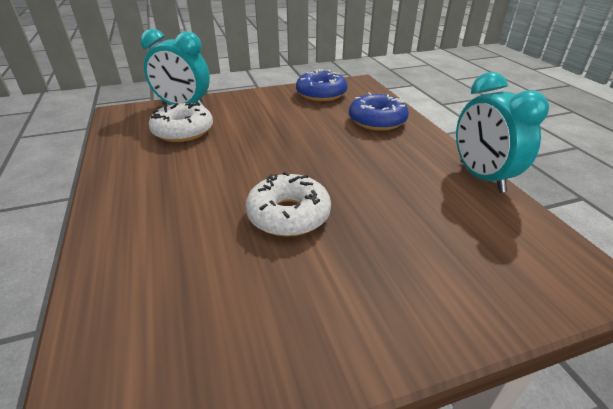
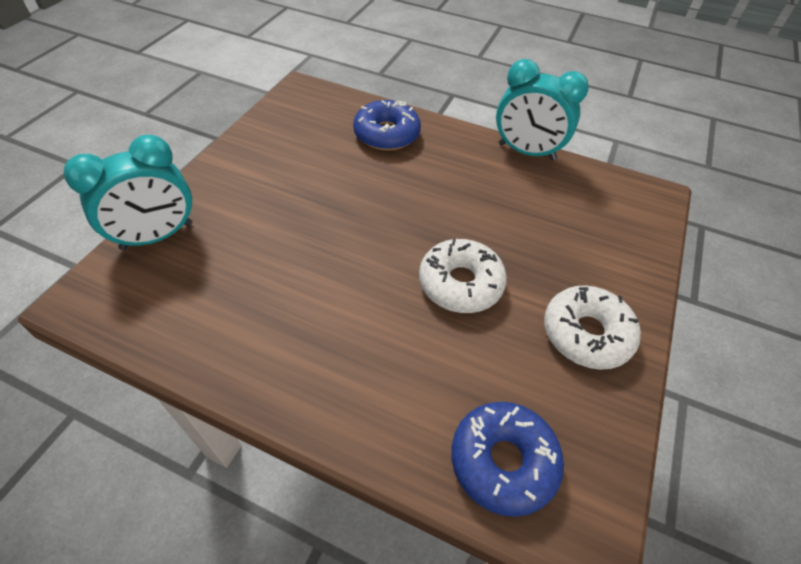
camera: 50 degrees left, 15 degrees up
white donut [149,103,213,142] -> white donut moved to [544,285,641,370]
blue donut [296,69,348,101] -> blue donut moved to [451,402,564,517]

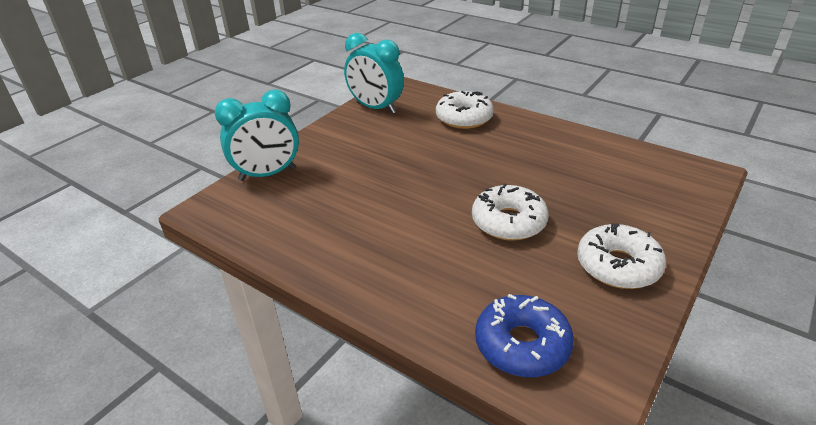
camera: 15 degrees right, 15 degrees down
blue donut [353,100,421,151] -> white donut [436,91,494,129]
turquoise clock [496,59,589,160] -> turquoise clock moved to [344,33,404,114]

